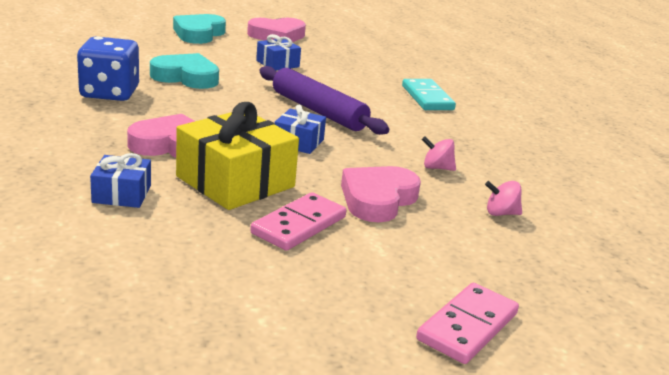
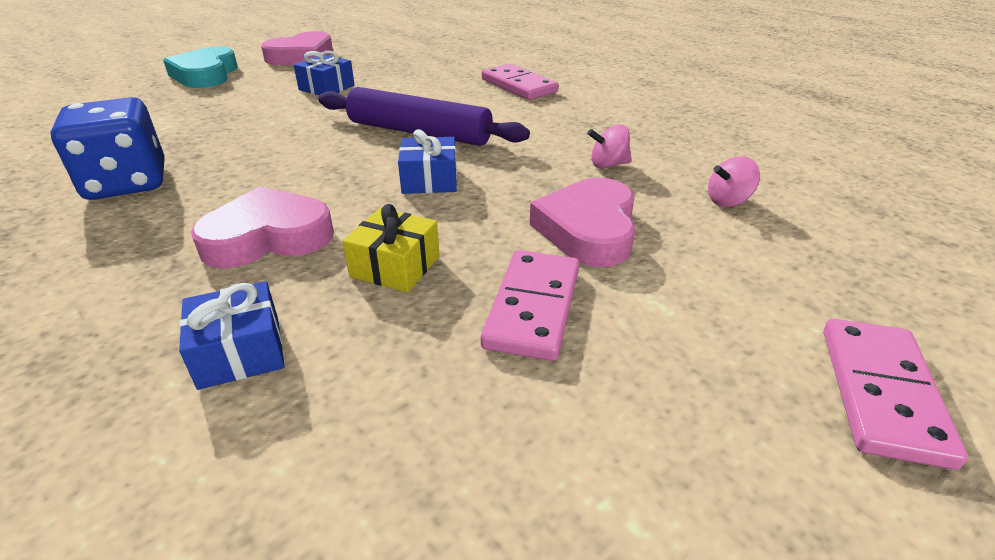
camera: 20 degrees left, 10 degrees up
turquoise heart [150,53,219,89] -> none
yellow gift [176,102,299,210] -> yellow gift [343,204,440,293], size x0.52
turquoise domino [402,79,456,110] -> pink domino [482,64,559,100]

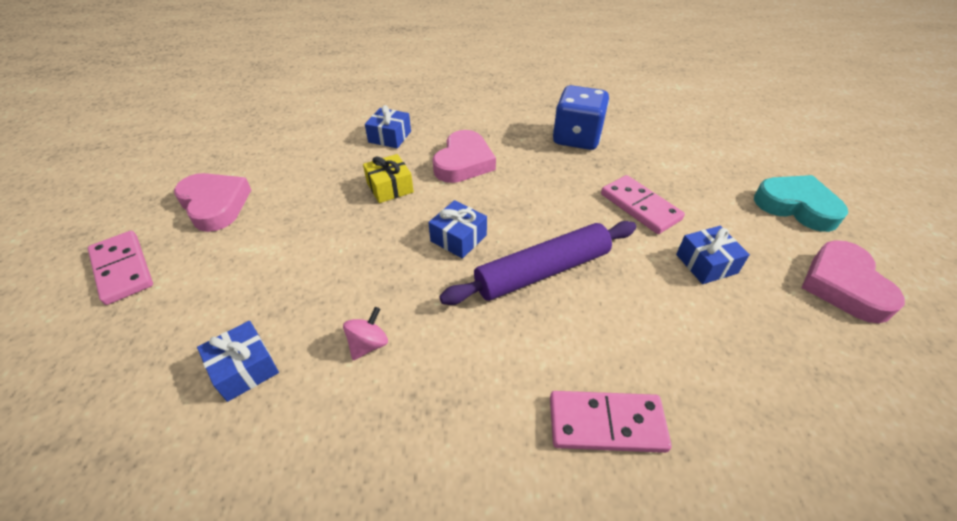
camera: 130 degrees right, 10 degrees up
pink domino [481,250,579,361] -> pink domino moved to [601,175,685,234]
pink heart [530,178,635,267] -> pink heart moved to [174,173,251,232]
pink spinning top [708,156,760,207] -> blue gift [197,321,279,402]

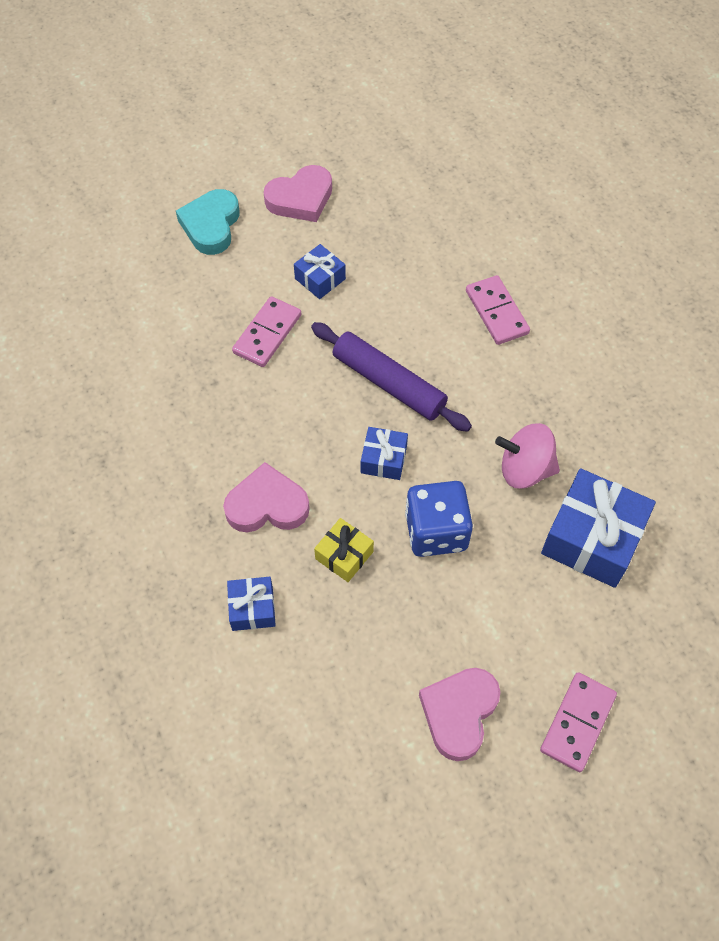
camera: 115 degrees left, 15 degrees up
blue gift [197,321,279,402] -> blue gift [541,468,656,588], size x1.91
pink spinning top [343,307,388,360] -> pink spinning top [495,423,560,489], size x1.81
blue dice [553,85,609,150] -> blue dice moved to [405,481,473,557]

